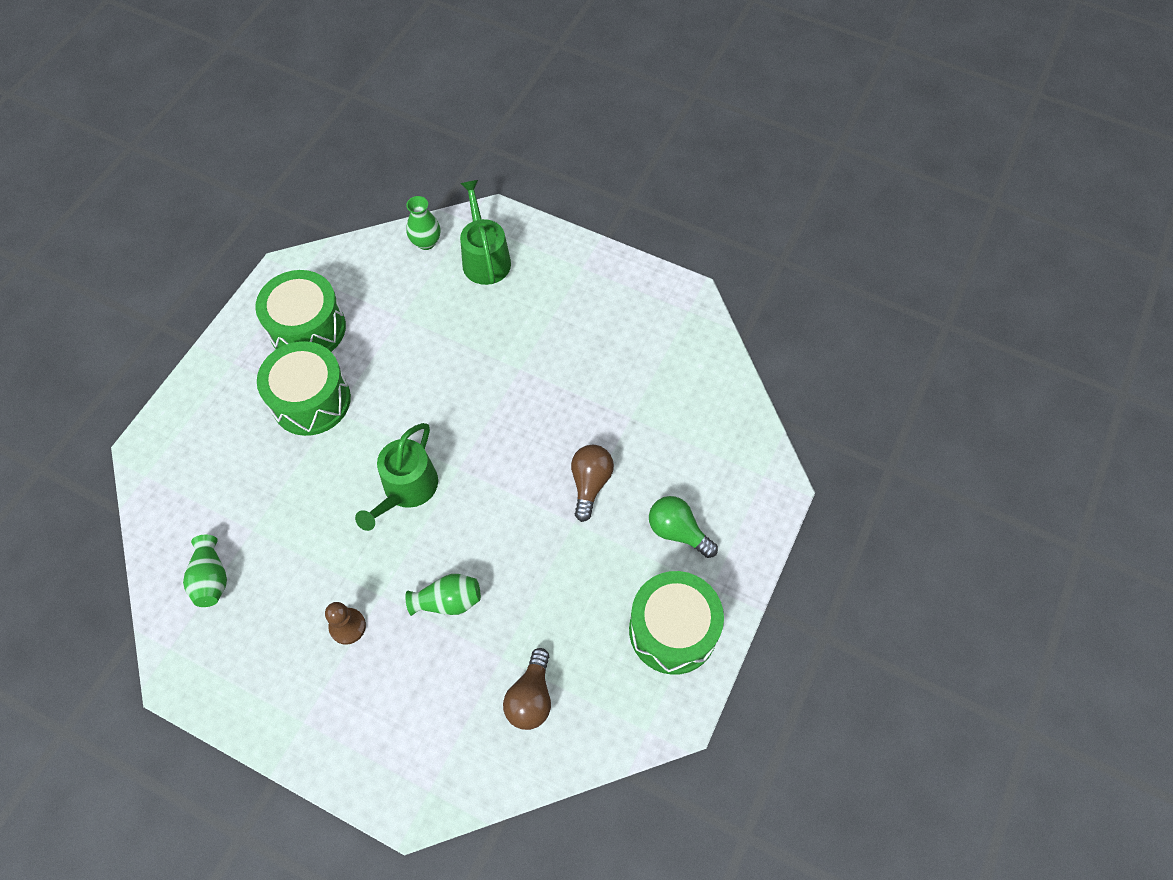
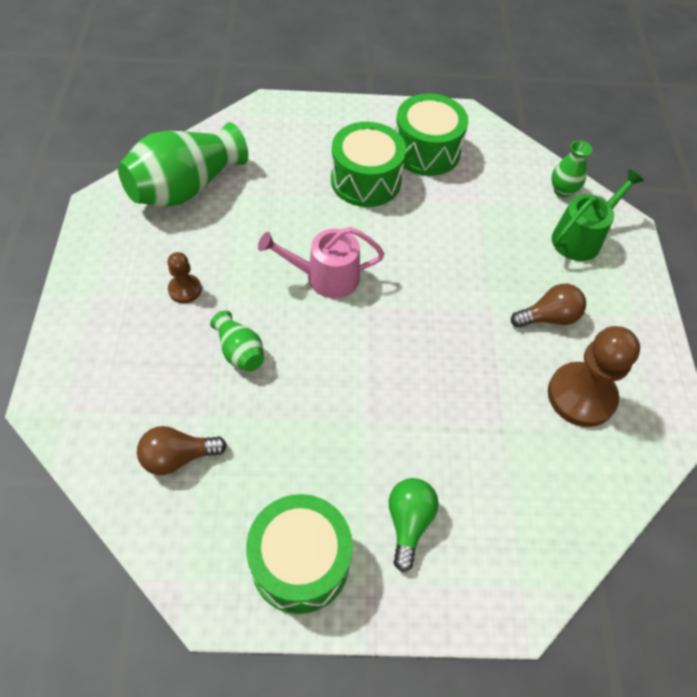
camera: 60 degrees right, 5 degrees down
green vase [183,535,227,607] -> green vase [118,122,248,206], size x2.06
green watering can [355,423,438,531] -> pink watering can [258,227,385,298]
brown light bulb [571,445,614,522] -> brown light bulb moved to [511,284,586,328]
none -> brown pawn [548,326,640,427]

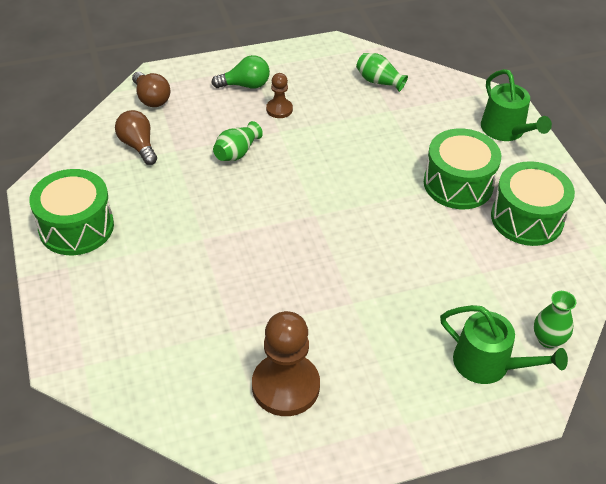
camera: 75 degrees right, 10 degrees down
green vase [118,122,248,206] -> green vase [356,53,408,92], size x0.48
pink watering can [258,227,385,298] -> none
green light bulb [389,478,439,572] -> green light bulb moved to [212,55,270,89]
brown light bulb [511,284,586,328] -> brown light bulb moved to [132,72,170,107]
none -> green watering can [481,69,552,141]

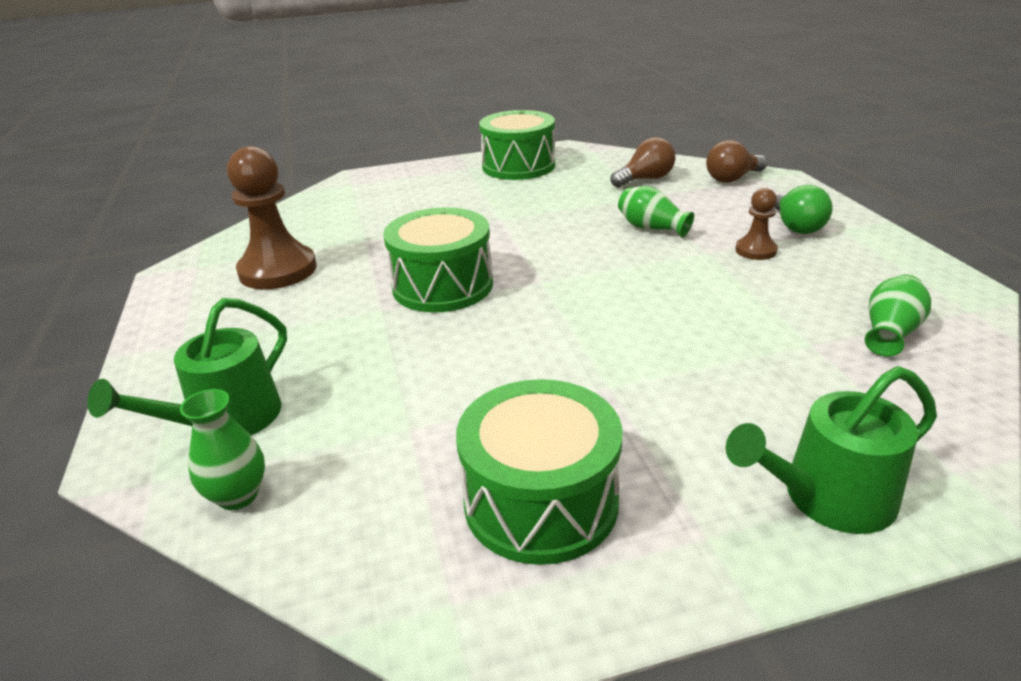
camera: 95 degrees right, 15 degrees down
green drum [424,129,501,209] -> green drum moved to [383,207,493,312]

